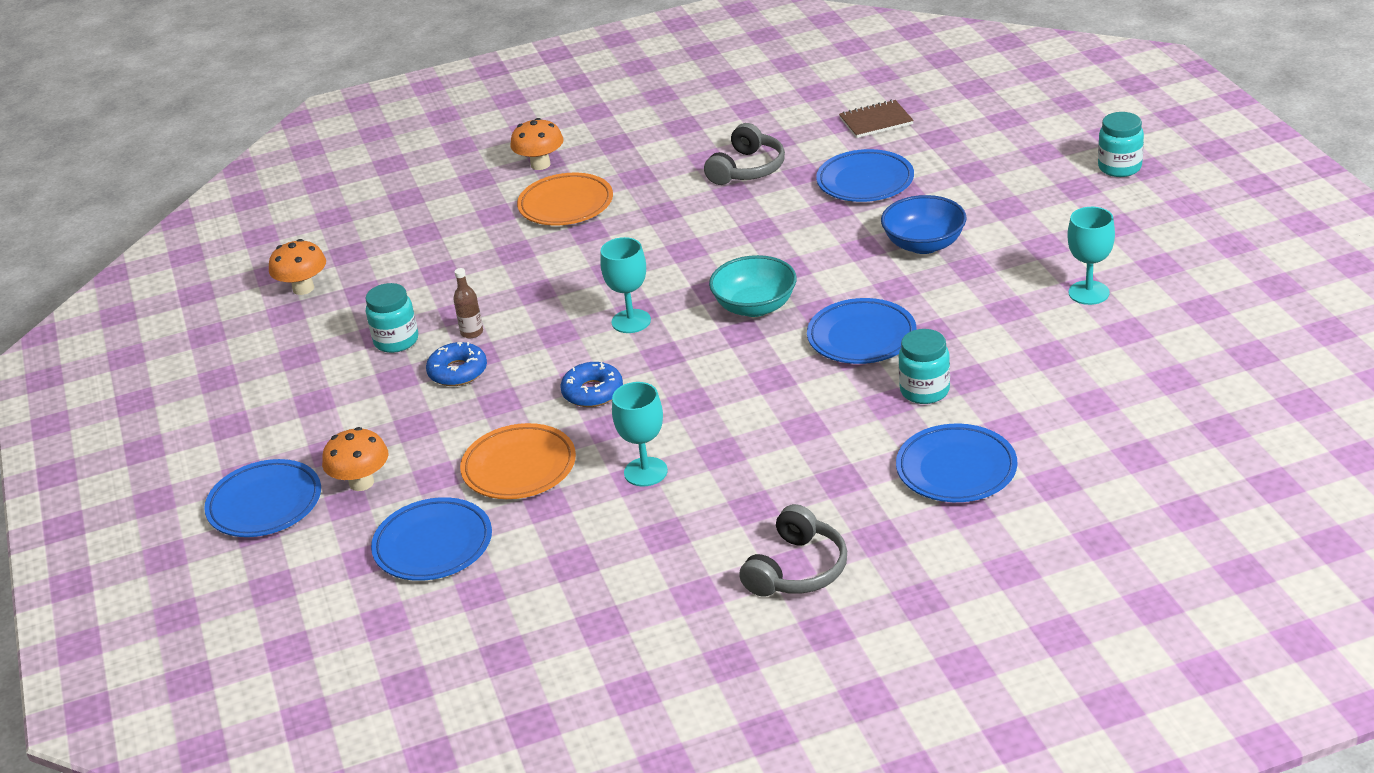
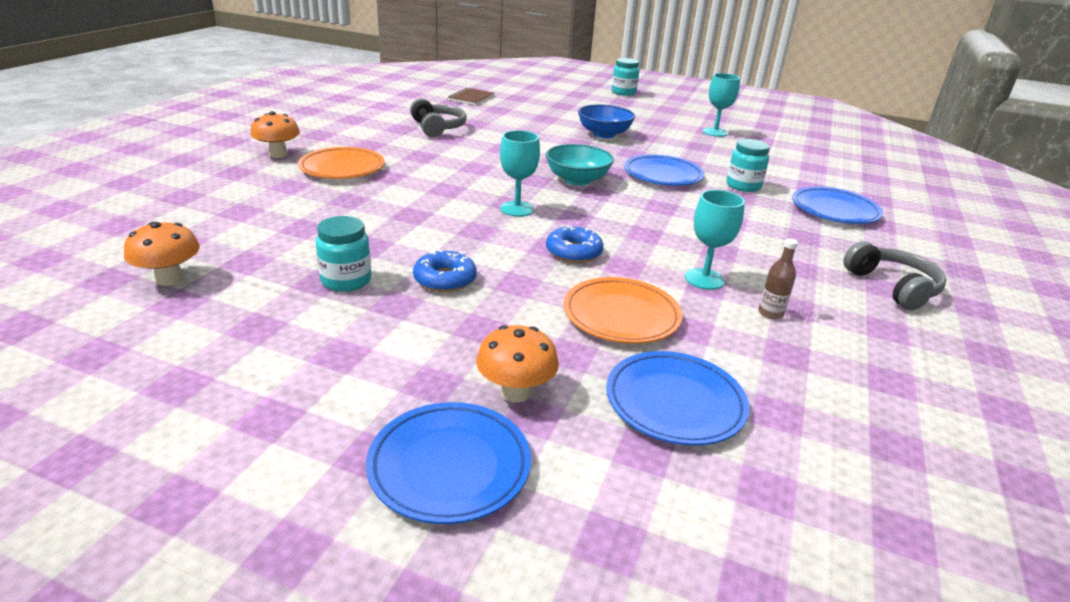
camera: 55 degrees left, 5 degrees down
brown bottle [453,268,483,338] -> brown bottle moved to [758,239,798,319]
blue plate [816,149,914,202] -> none

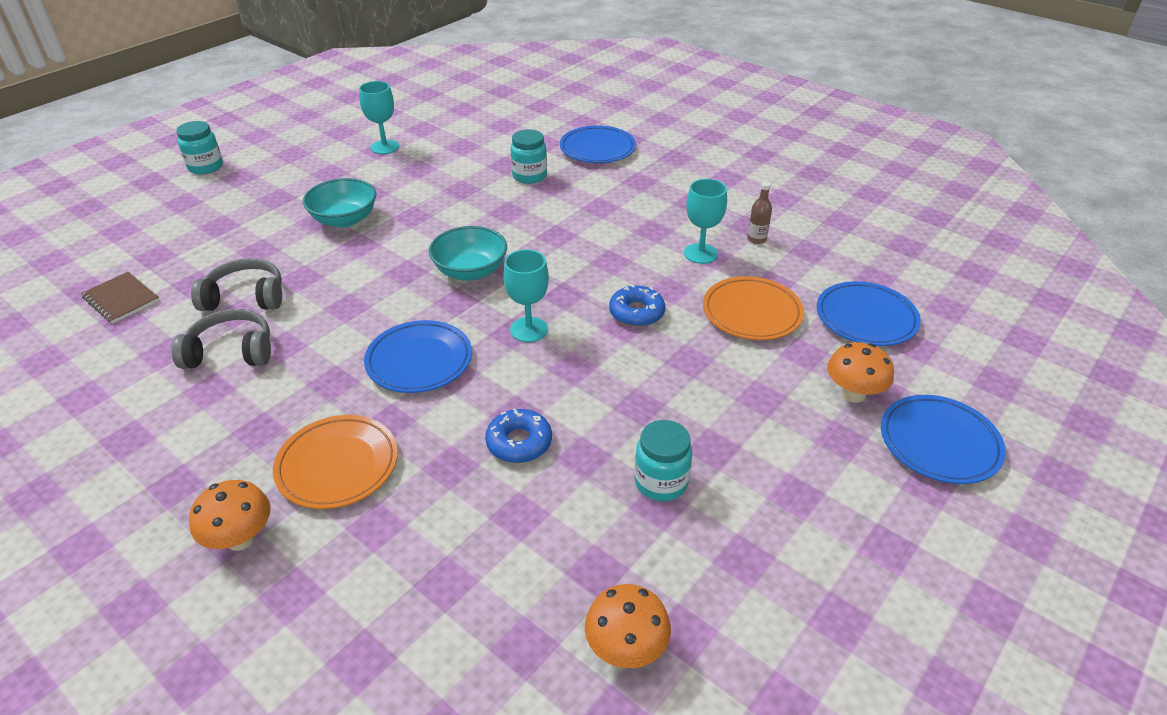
camera: 70 degrees left, 10 degrees up
blue donut [413,250,477,292] -> blue donut moved to [485,408,552,463]
blue bowl [578,104,635,138] -> turquoise bowl [303,178,376,228]
blue plate [624,155,704,186] -> blue plate moved to [364,320,472,393]
grey headphones [843,241,947,310] -> grey headphones moved to [191,258,282,311]

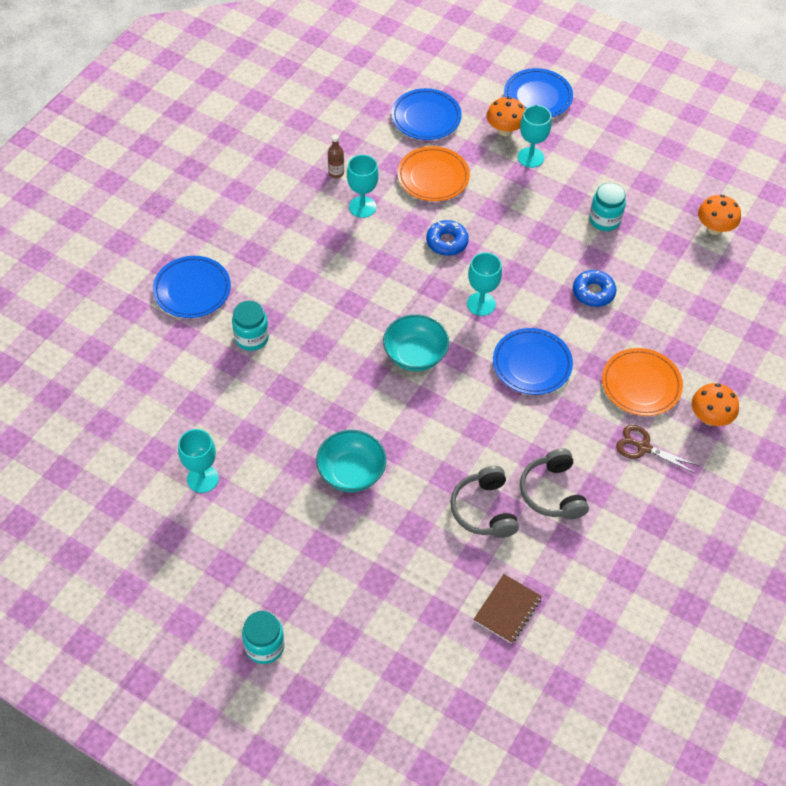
camera: 100 degrees left, 15 degrees up
none -> turquoise goblet [518,105,552,168]
none -> brown scissors [616,425,700,474]

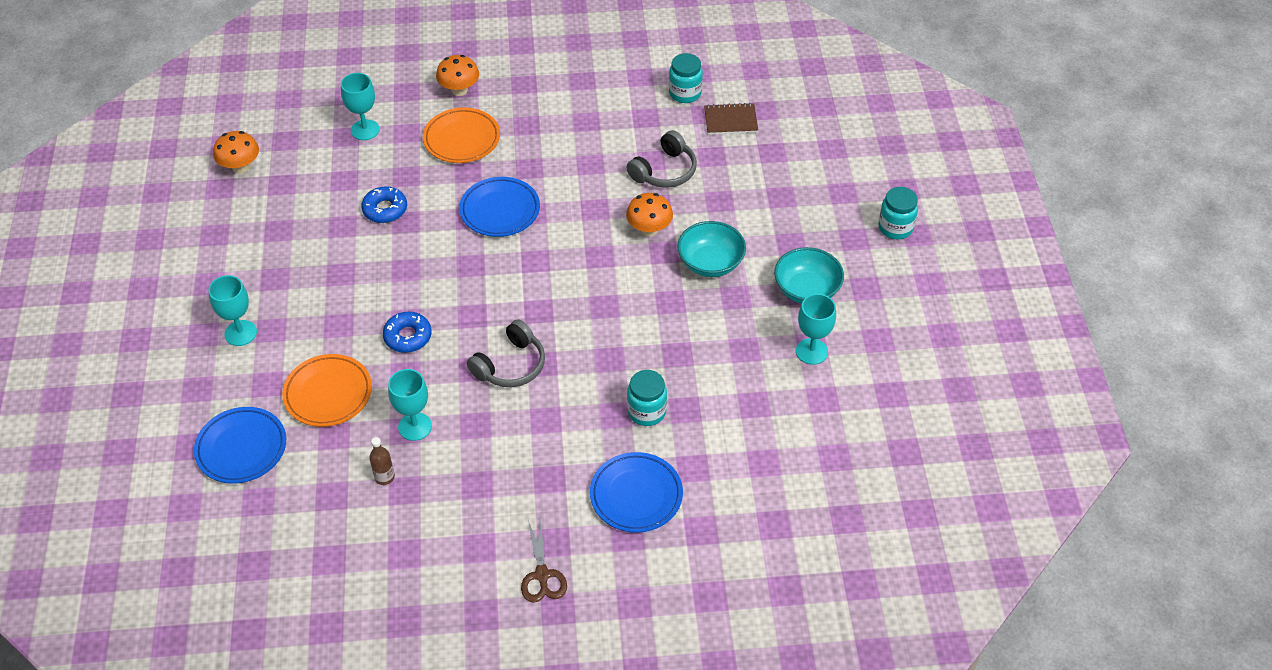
camera: 125 degrees left, 5 degrees down
turquoise bowl [383,314,449,371] -> turquoise bowl moved to [774,247,844,304]
turquoise goblet [467,252,502,316] -> turquoise goblet moved to [341,73,380,140]
orange mushroom [486,97,525,136] -> orange mushroom moved to [626,193,673,236]
blue plate [504,68,573,117] -> none
grey headphones [520,448,589,520] -> grey headphones moved to [467,319,545,387]
turquoise jar [589,183,626,231] -> turquoise jar moved to [669,53,703,103]
brown scissors [616,425,700,474] -> brown scissors moved to [521,520,567,603]

